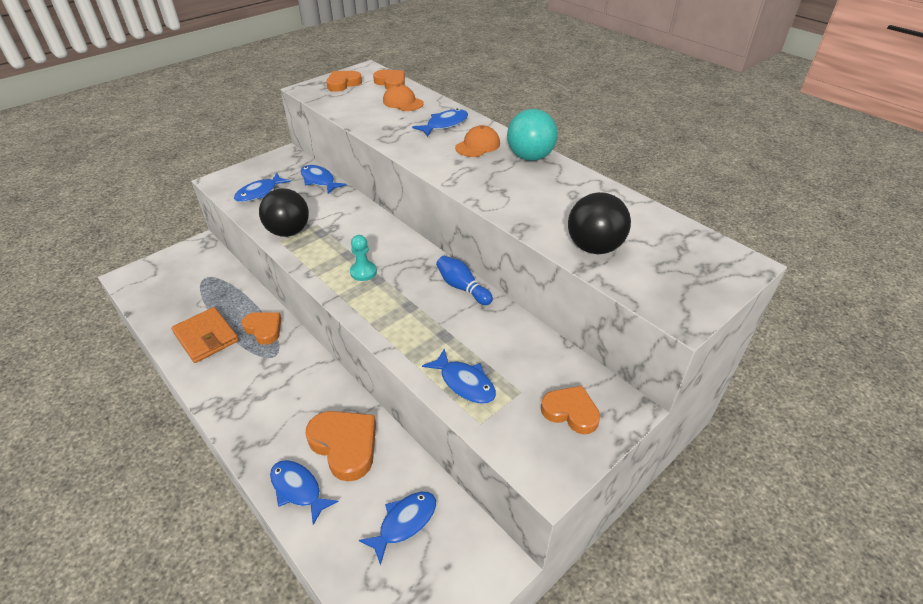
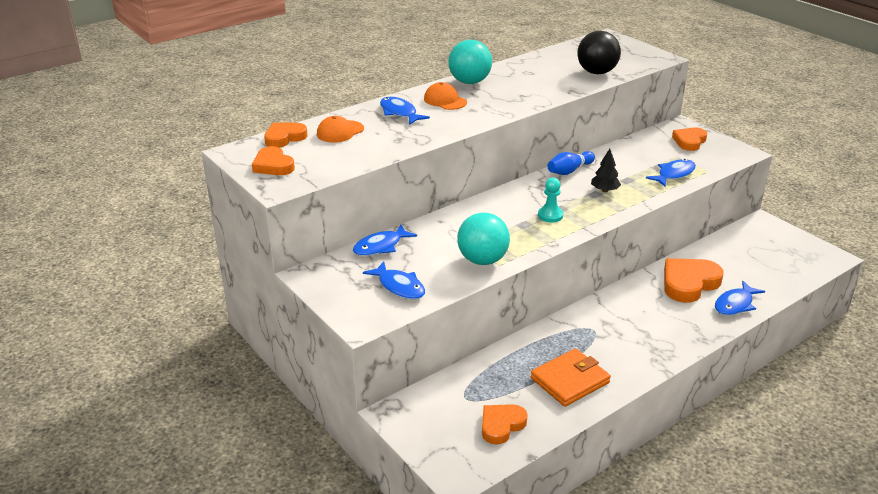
camera: 85 degrees left, 10 degrees down
orange heart [242,312,281,345] -> orange heart moved to [482,404,528,444]
black ball [259,188,309,237] -> turquoise ball [457,213,510,265]
blue fish [359,492,436,566] -> none
none -> black tree [591,149,621,192]

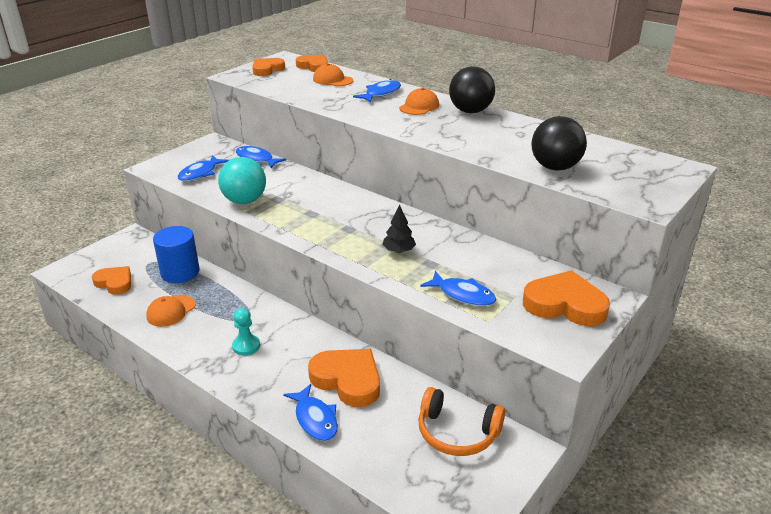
camera: 75 degrees right, 0 degrees up
turquoise ball [448,40,492,84] -> black ball [449,66,495,113]
orange wallet [531,348,611,407] -> orange cap [146,295,195,327]
turquoise pawn [538,178,563,223] -> turquoise pawn moved to [232,308,260,355]
blue bowling pin [547,151,595,175] -> none
orange heart [672,127,707,151] -> orange heart [523,270,610,326], size x1.55
blue fish [715,281,765,315] -> blue fish turned 150 degrees counterclockwise [283,384,338,441]
none -> blue cylinder [153,226,200,283]
none -> orange headphones [418,387,505,456]

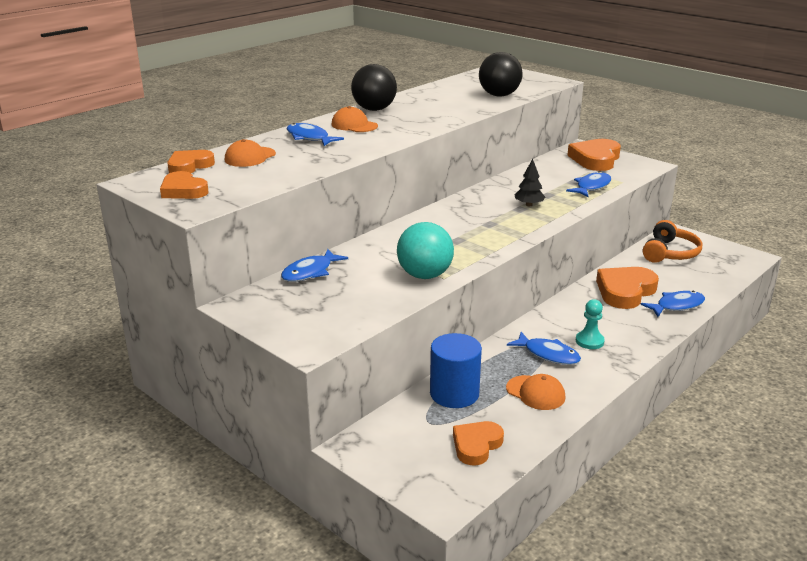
camera: 85 degrees left, 5 degrees down
blue fish [178,155,229,181] -> blue fish moved to [507,332,581,365]

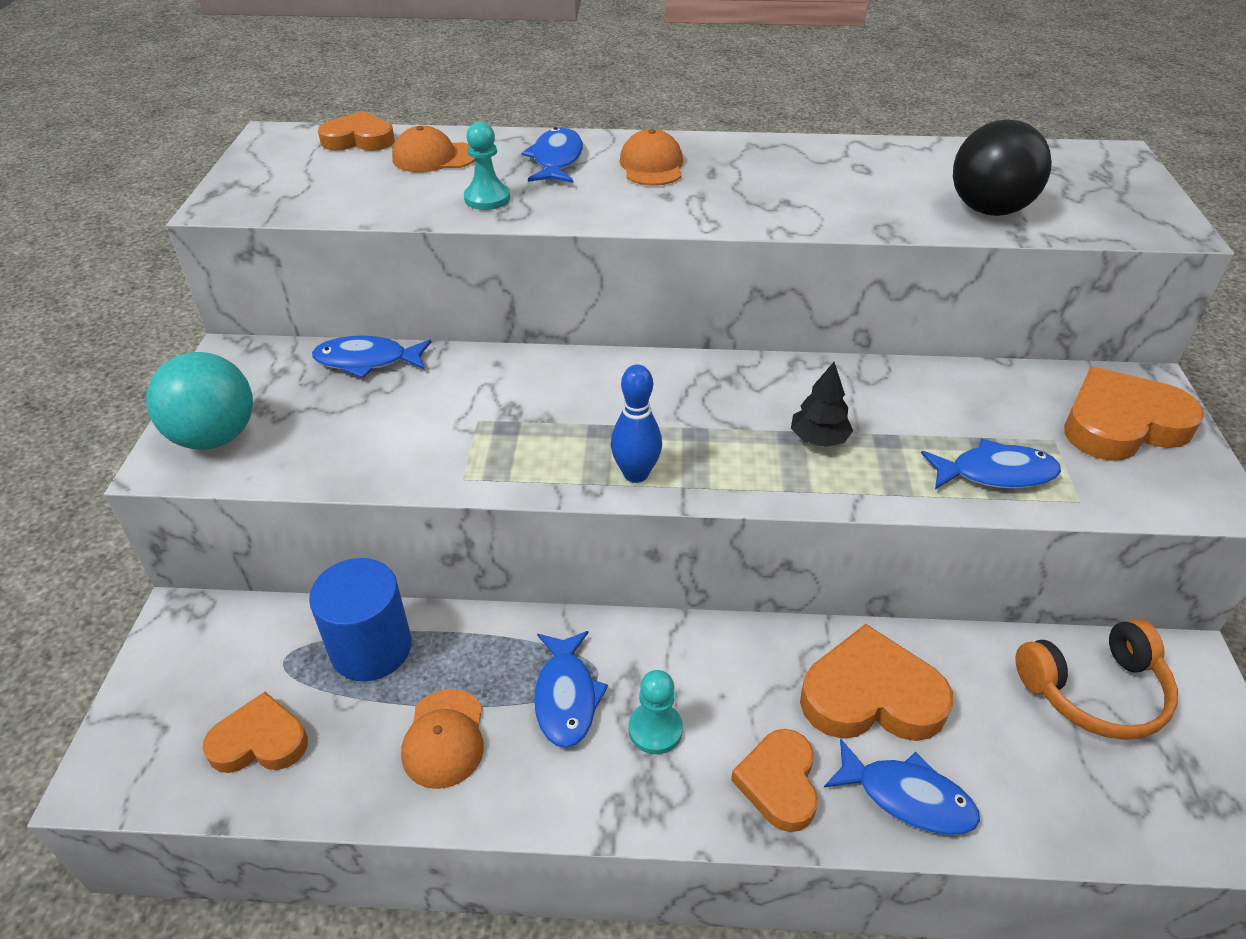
camera: 50 degrees right, 15 degrees up
orange heart [160,171,208,199] -> orange heart moved to [731,729,818,832]
black ball [351,64,397,111] -> none
turquoise ball [397,222,454,279] -> turquoise ball moved to [146,352,253,450]
none -> turquoise pawn [464,122,510,210]
none -> blue bowling pin [611,365,662,483]

